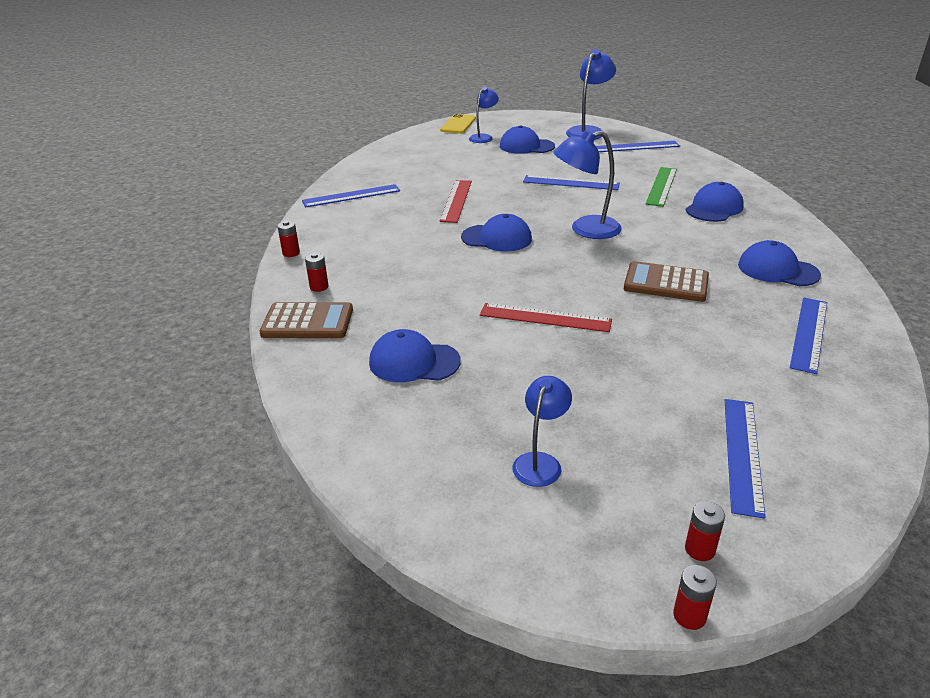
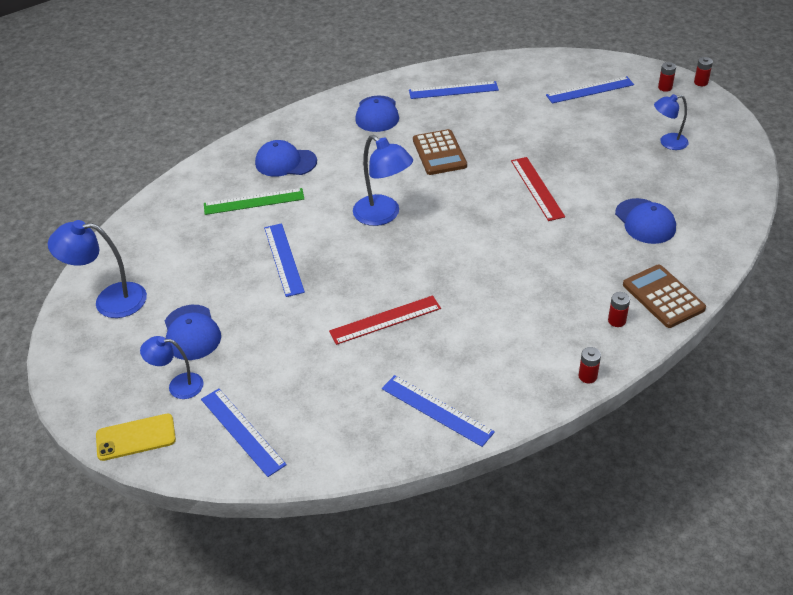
camera: 120 degrees left, 10 degrees up
blue cap [461,214,532,251] -> none
blue ruler [596,141,680,152] -> blue ruler moved to [201,388,287,477]

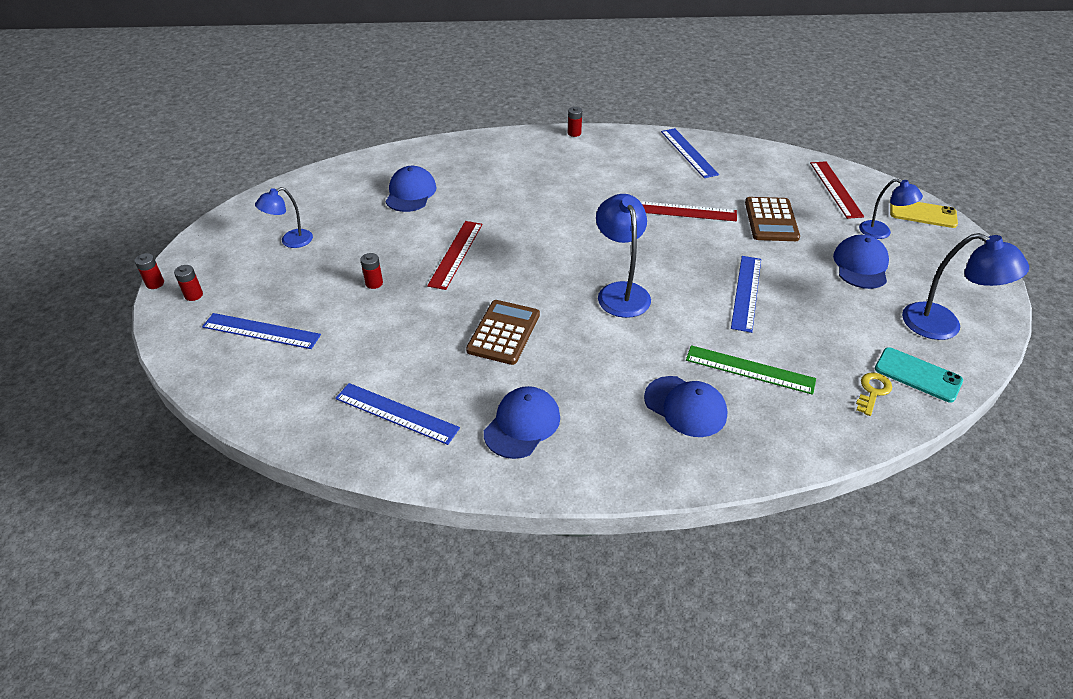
camera: 150 degrees left, 0 degrees up
blue ruler [201,388,287,477] -> red ruler [810,161,864,219]
red battery [608,292,630,327] -> red battery moved to [360,253,383,289]
brown calculator [623,265,706,328] -> brown calculator moved to [745,197,800,241]
blue lamp [654,94,689,150] -> blue lamp turned 120 degrees clockwise [255,187,313,248]
none -> yellow key [856,373,892,416]
none -> turquoise phone [875,347,963,403]

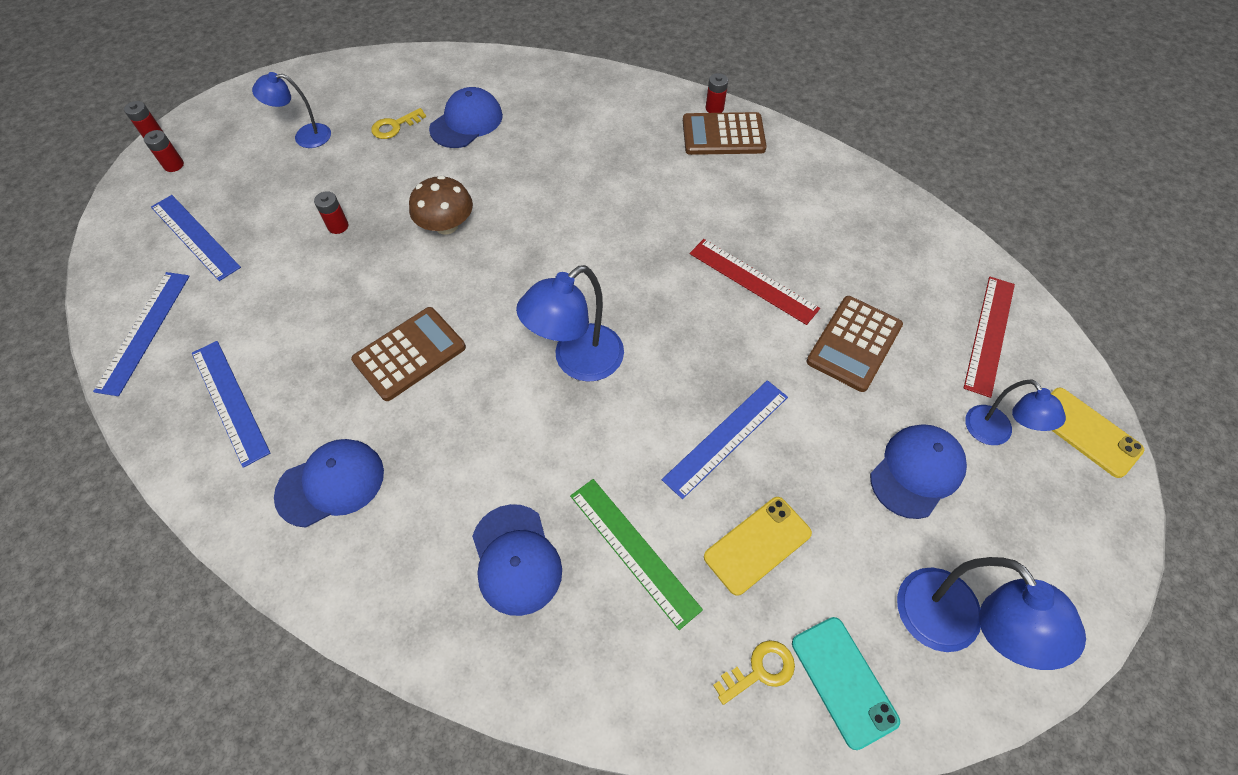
camera: 30 degrees right, 15 degrees up
red ruler [427,221,482,290] -> brown mushroom [409,175,473,235]
blue lamp [596,194,651,318] -> blue lamp turned 150 degrees counterclockwise [516,265,624,382]
blue ruler [661,128,719,178] -> blue ruler moved to [93,272,190,396]
none -> yellow key [371,108,426,139]
none -> brown calculator [683,112,767,155]
none -> yellow phone [704,497,812,596]

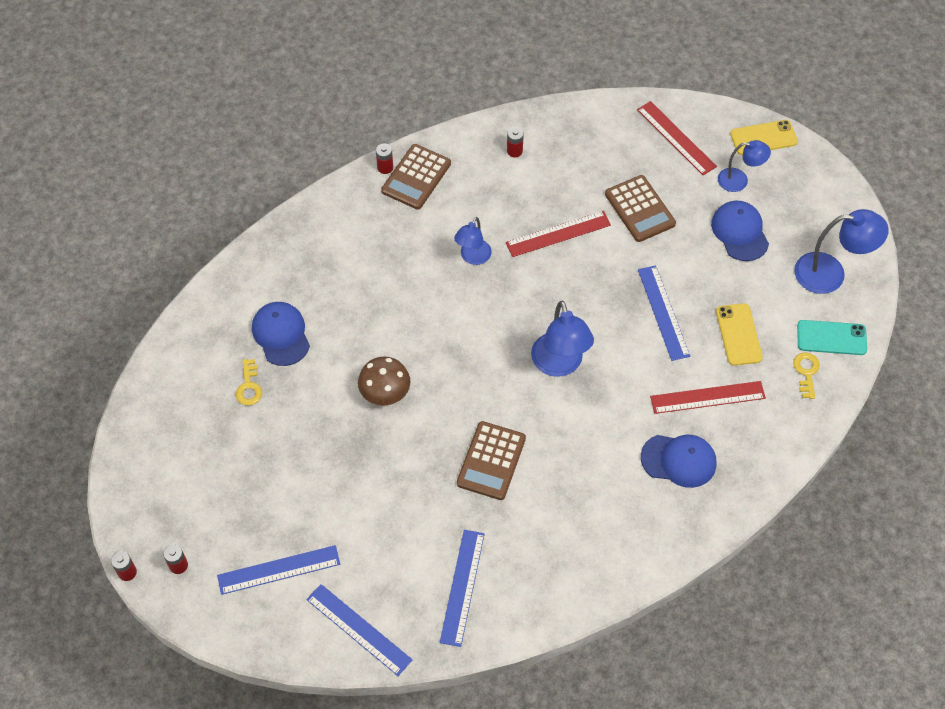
camera: 60 degrees left, 0 degrees up
blue ruler [192,341,270,468] -> blue ruler turned 75 degrees counterclockwise [440,530,485,647]
blue lamp [252,72,331,148] -> blue lamp moved to [454,217,492,265]
blue cap [274,439,384,528] -> none
red battery [314,191,348,234] -> red battery moved to [507,127,524,157]
brown calculator [351,307,466,401] -> brown calculator turned 150 degrees counterclockwise [457,421,526,500]
green ruler [570,479,703,630] -> red ruler [650,381,766,414]

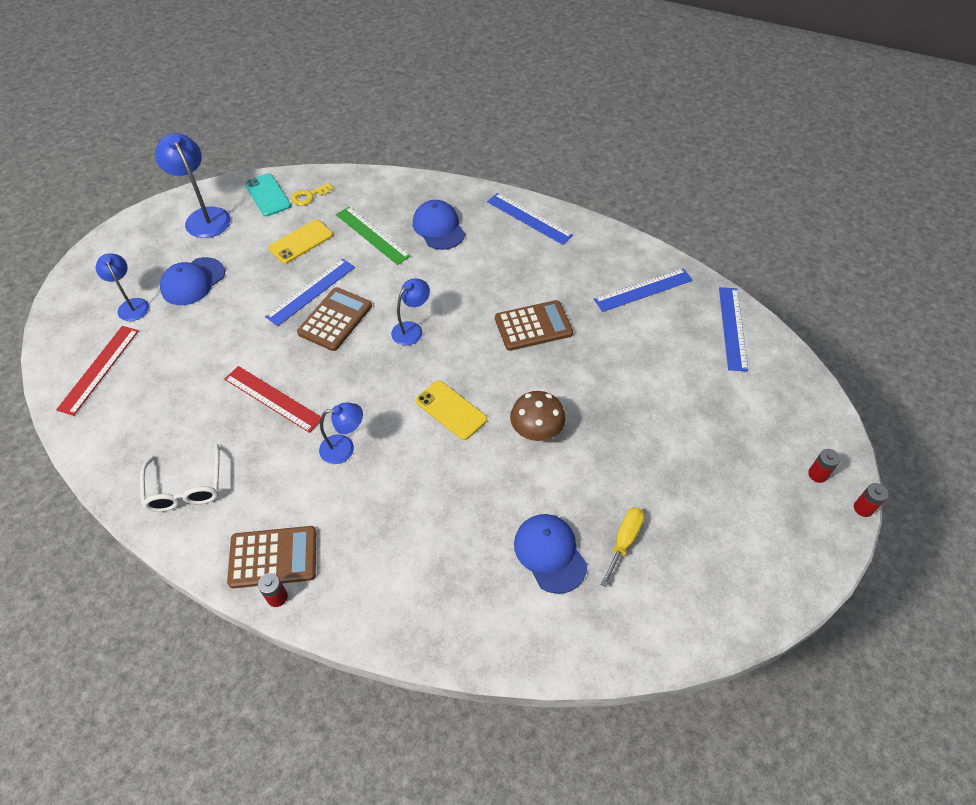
camera: 125 degrees left, 5 degrees down
blue ruler [217,545,340,595] -> blue ruler moved to [487,193,573,245]
yellow key [236,359,262,405] -> yellow screwdriver [600,507,645,587]
blue cap [252,302,310,366] -> blue cap turned 120 degrees clockwise [514,514,587,594]
red battery [507,127,524,157] -> white glasses [140,444,220,512]
blue lamp [531,301,594,377] -> blue lamp [391,279,430,346], size x0.63
brown calculator [605,175,676,242] -> brown calculator moved to [297,287,372,351]
red ruler [650,381,766,414] -> green ruler [336,207,411,265]
yellow phone [730,120,798,155] -> yellow phone moved to [416,381,487,440]

